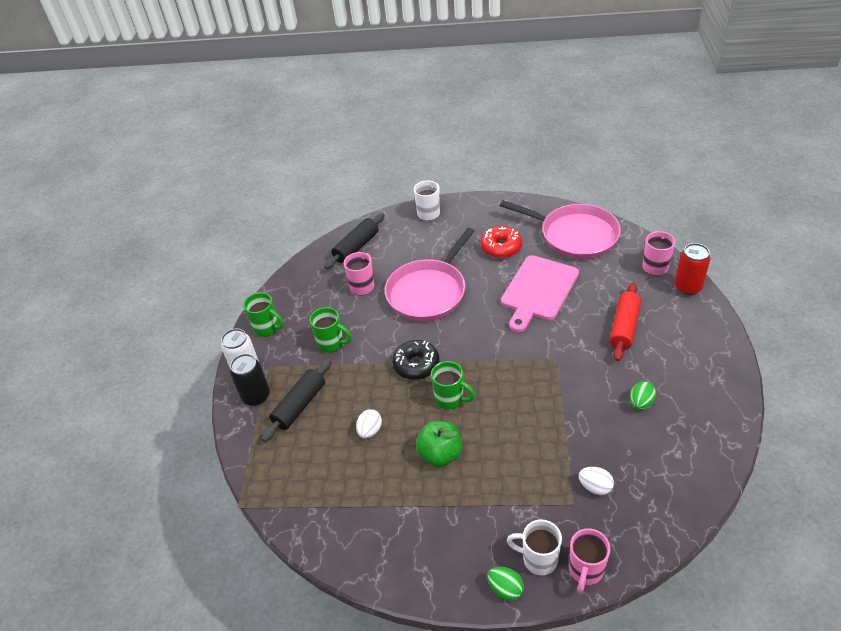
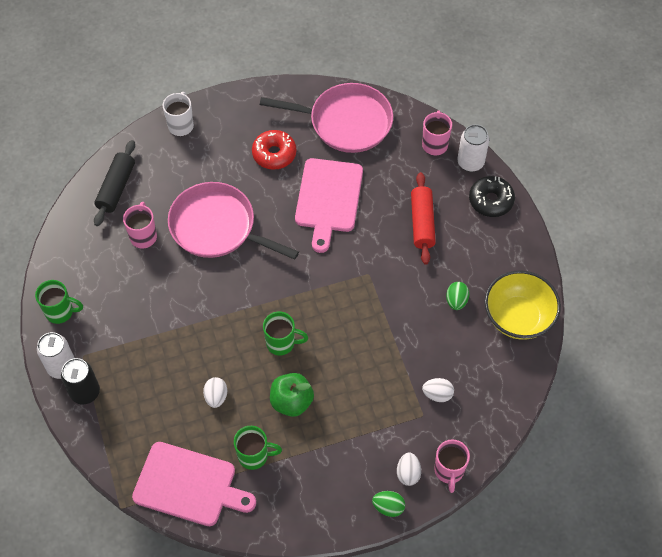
camera: 25 degrees left, 15 degrees up
black rolling pin [261,359,331,442] -> none
green mug [309,307,352,353] -> green mug moved to [234,426,282,470]
pink pan [385,228,474,321] -> pink pan turned 105 degrees clockwise [168,182,299,260]
black donut [392,340,439,380] -> black donut moved to [469,176,515,217]
white mug [507,519,562,575] -> white egg [397,453,421,486]
red can [675,243,710,295] -> white can [457,124,489,172]
none -> pink cutting board [132,442,256,526]
none -> yellow bowl [485,270,561,340]

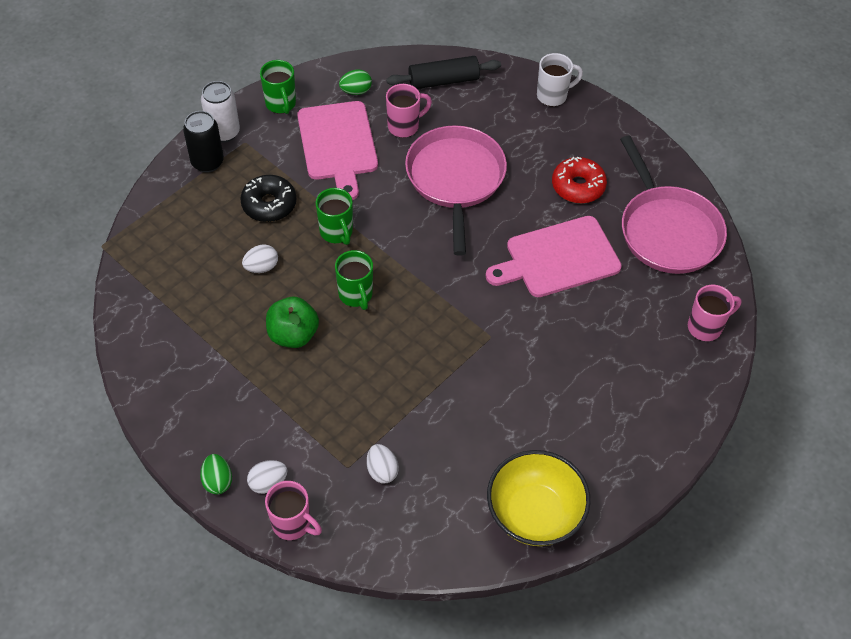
camera: 60 degrees right, 5 degrees down
pink cutting board [132,442,256,526] -> pink cutting board moved to [297,101,378,200]
green mug [234,426,282,470] -> green mug moved to [316,188,353,245]
red rolling pin [411,172,436,265] -> none
pink mug [434,439,470,493] -> pink mug turned 120 degrees counterclockwise [265,481,322,540]
green egg [446,282,470,310] -> green egg moved to [339,69,372,95]
white can [457,124,489,172] -> none
black donut [469,176,515,217] -> black donut moved to [240,175,296,222]

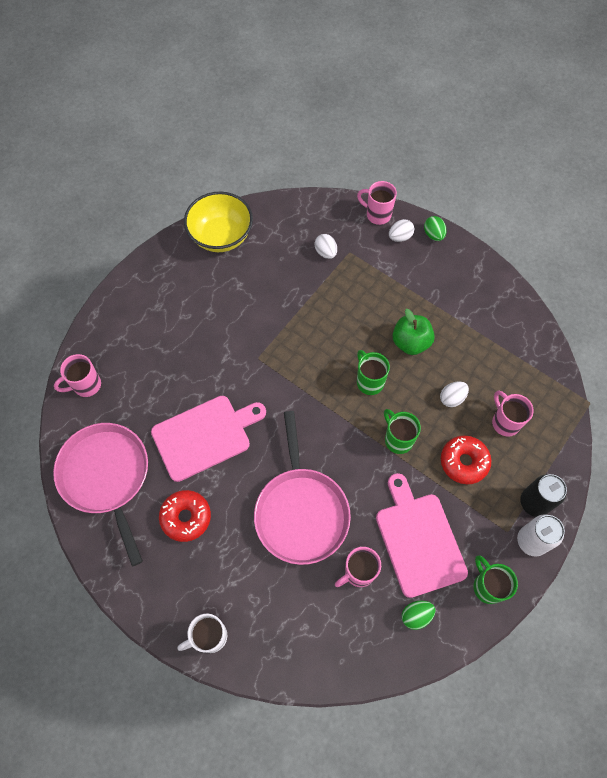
camera: 175 degrees right, 10 degrees up
black donut [240,175,296,222] -> red donut [441,436,491,484]
black rolling pin [386,56,501,89] -> none
none -> pink mug [492,390,534,437]

